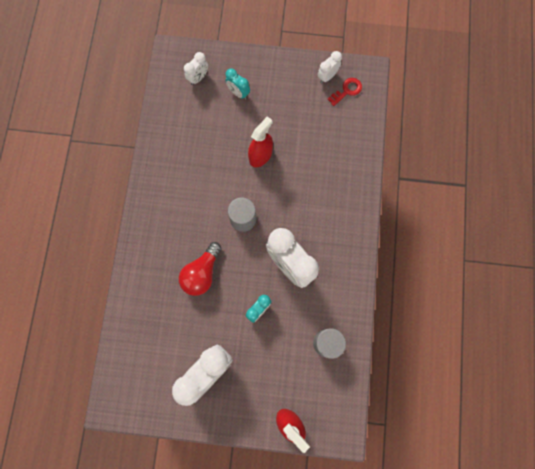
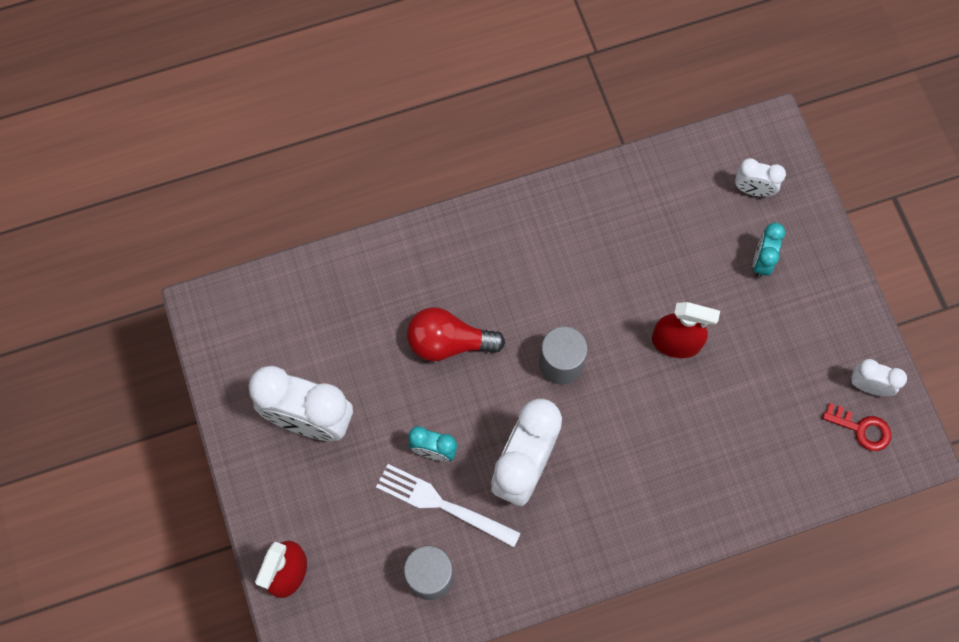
camera: 65 degrees right, 5 degrees down
none -> white fork [376,464,521,547]

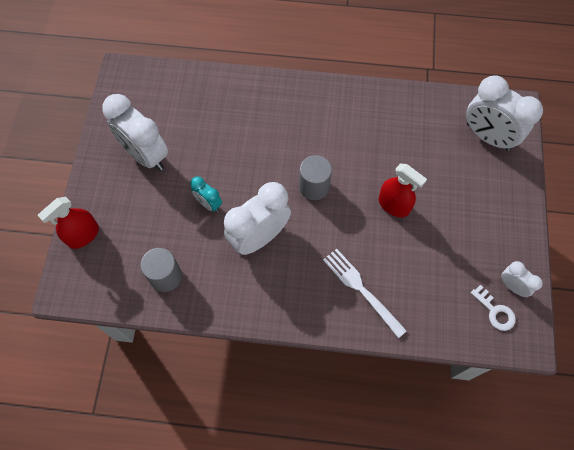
camera: 25 degrees right, 5 degrees down
white fork [376,464,521,547] -> white fork moved to [323,249,407,338]
red light bulb [407,307,505,362] -> none
white clock [735,158,786,197] -> white clock [466,75,543,151], size x2.00
turquoise clock [753,223,785,278] -> none
red key [822,403,891,451] -> white key [471,285,516,331]

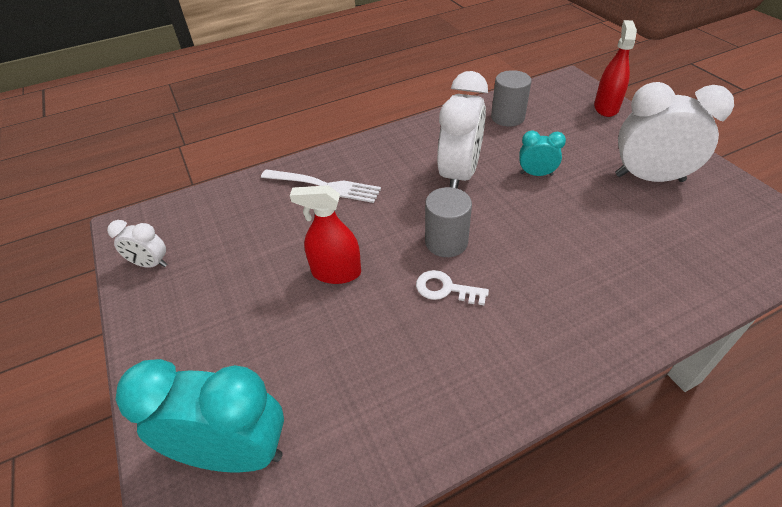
camera: 150 degrees right, 20 degrees down
white clock [466,75,543,151] -> turquoise clock [115,359,284,472]
white key [471,285,516,331] -> white key moved to [416,270,489,305]

